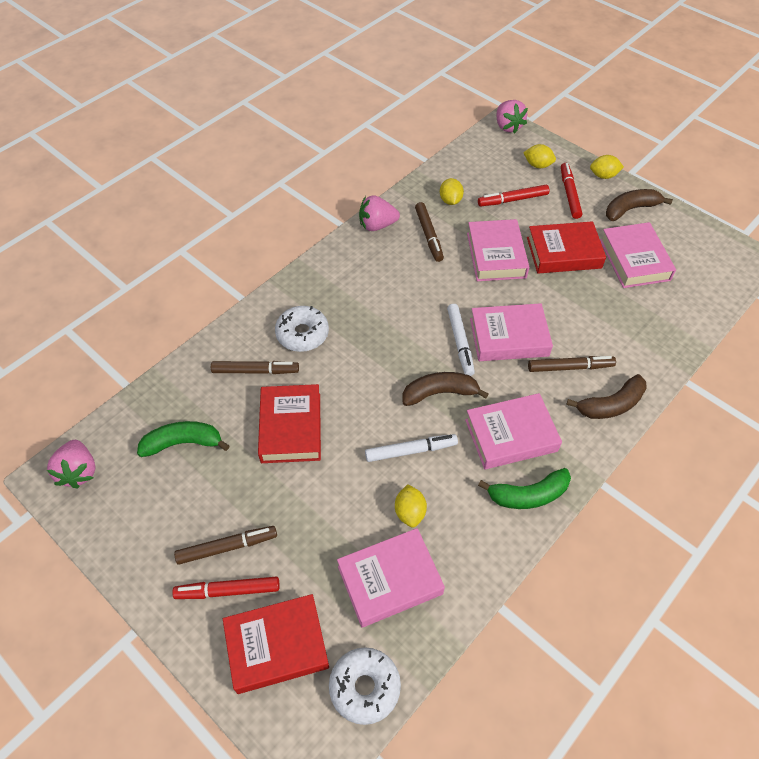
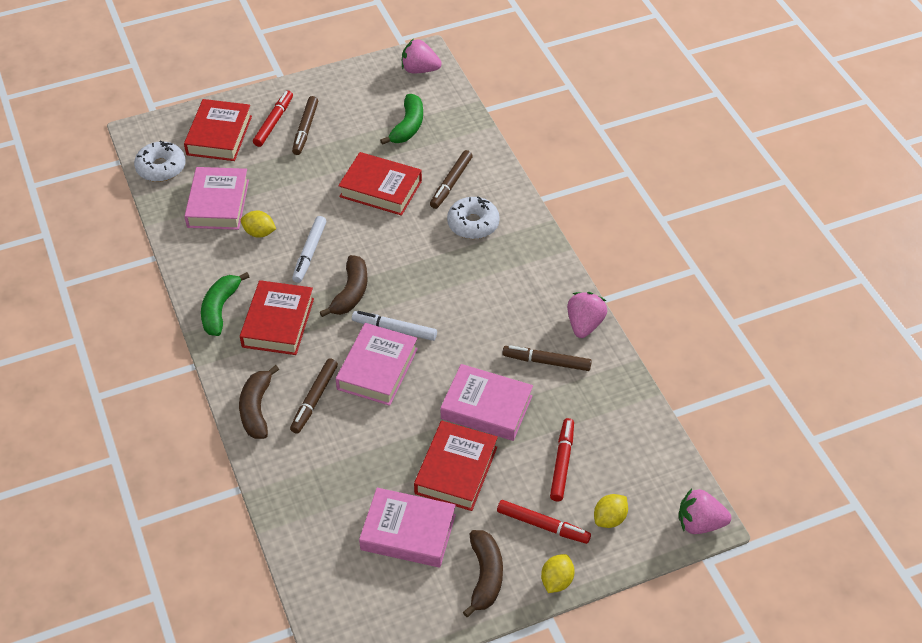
camera: 115 degrees right, 5 degrees down
yellow lemon [440,178,464,205] -> none
pink book [465,393,562,469] -> red book [240,280,314,355]

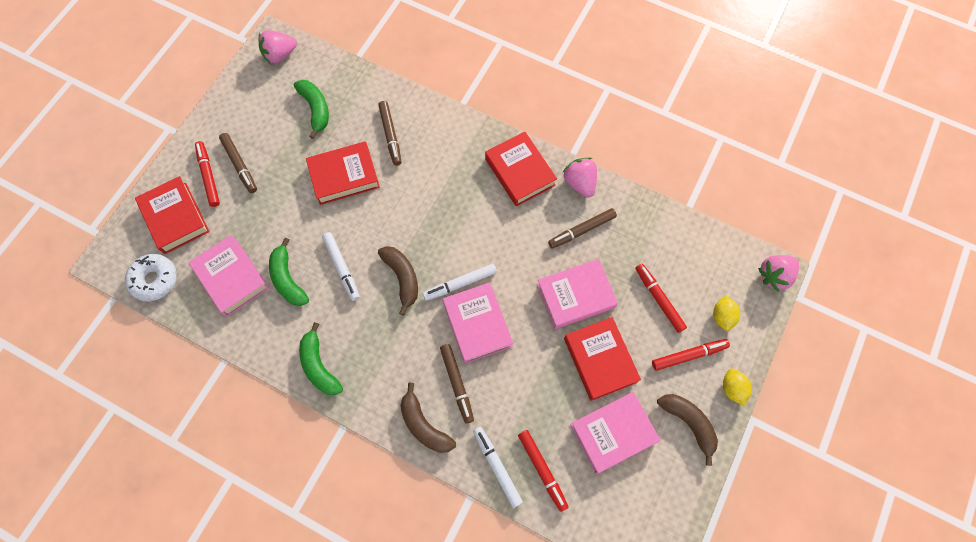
camera: 40 degrees left, 20 degrees up
red book [240,280,314,355] -> red book moved to [485,131,557,207]
yellow lemon [241,211,276,238] -> green banana [269,238,309,306]
white donut [447,196,500,239] -> none
none -> white marker [473,427,523,508]
none -> red marker [518,430,568,512]

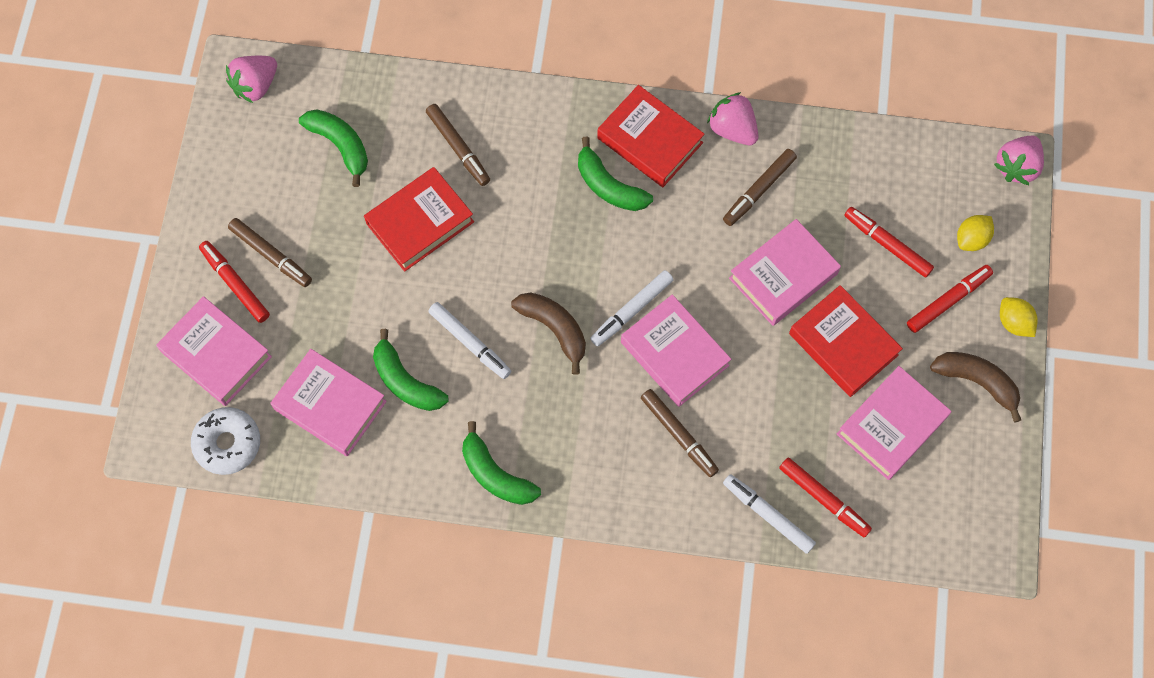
camera: 20 degrees left, 0 degrees up
red book [135,176,210,254] -> pink book [156,296,272,406]
brown banana [400,383,456,453] -> none
yellow lemon [713,295,740,331] -> yellow lemon turned 60 degrees clockwise [957,215,994,251]
none -> green banana [578,136,653,211]

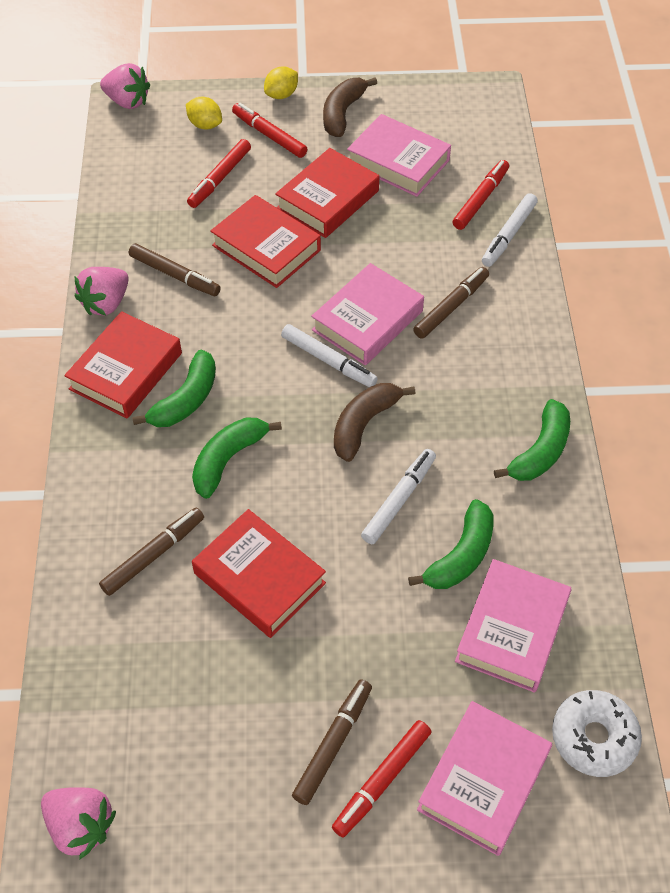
camera: 100 degrees left, 15 degrees down
green banana [299,110,368,187] -> green banana moved to [192,417,282,499]
pink book [729,219,841,326] -> red book [210,195,321,288]

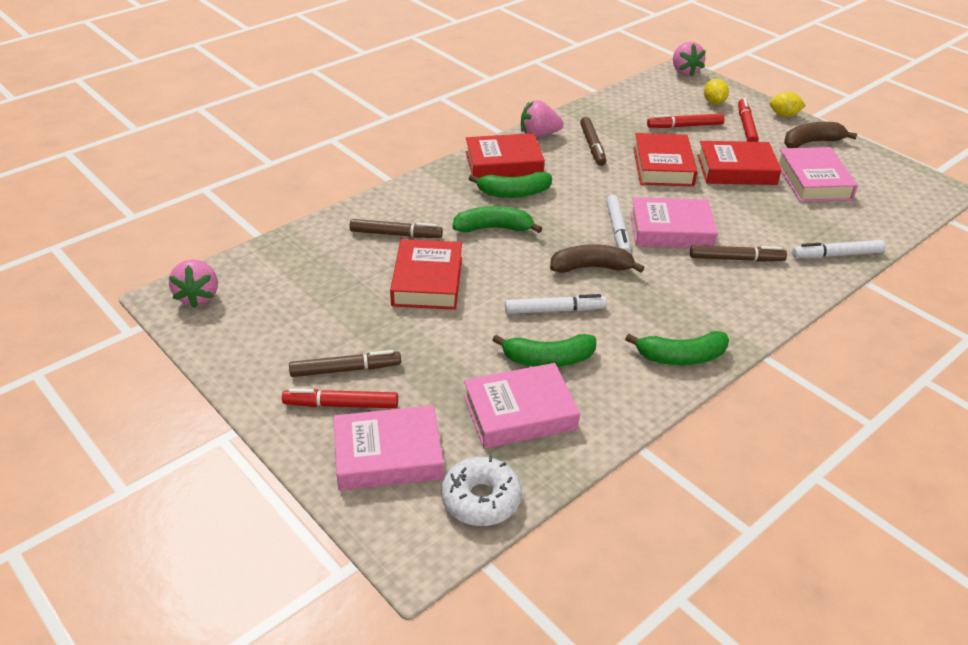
camera: 50 degrees right, 15 degrees down
red marker [453,160,509,230] -> none

